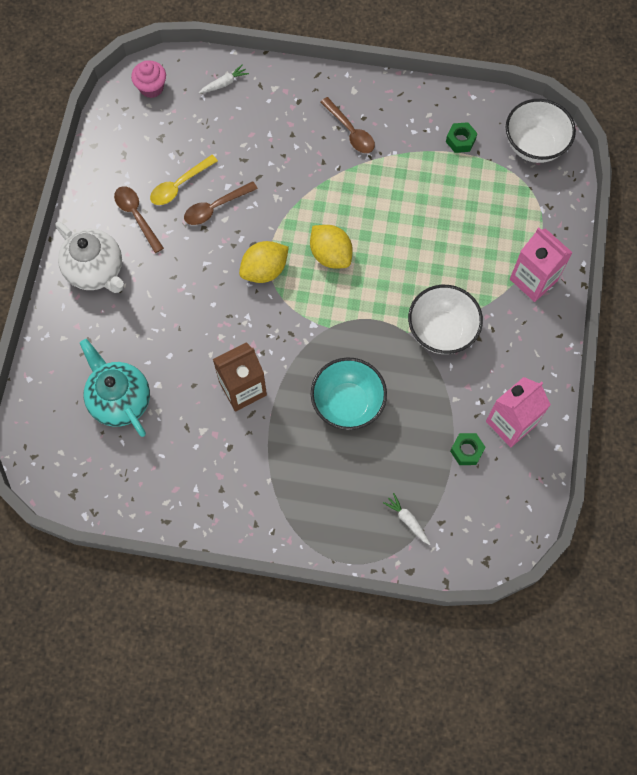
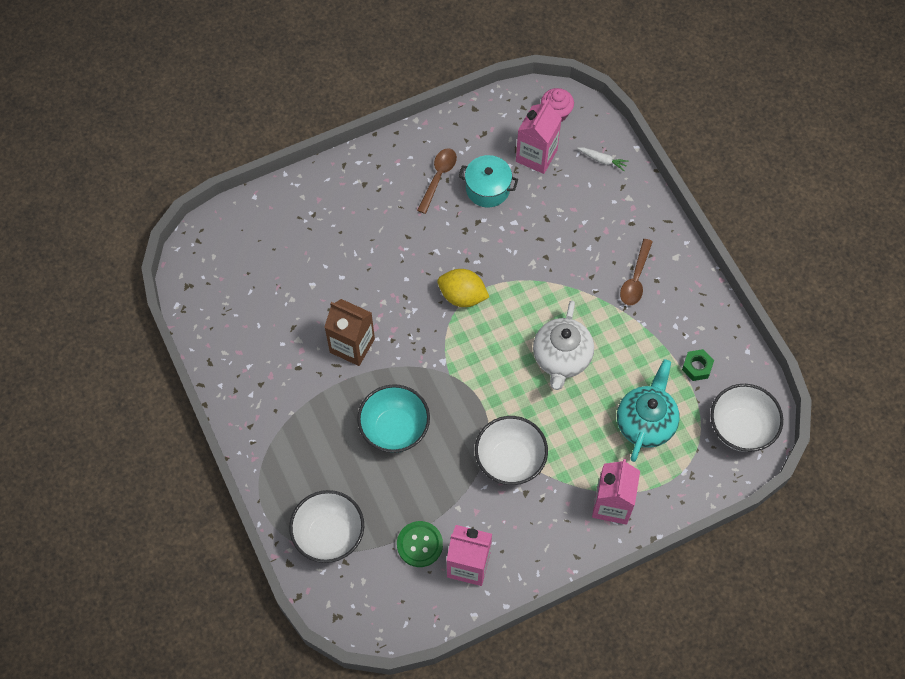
camera: 55 degrees right, 5 degrees down
white teapot [55,222,124,293] -> white teapot moved to [533,301,594,390]
turquoise teapot [80,339,150,437] -> turquoise teapot moved to [617,359,680,462]
yellow spoon [150,155,218,205] -> turquoise pot [458,155,518,207]
brown spoon [184,181,258,225] -> none
yellow lemon [310,225,353,269] -> none
white carrot [383,493,431,545] -> white bowl [289,490,364,563]
green nut [450,433,486,465] -> green button [397,521,443,567]
none -> pink carton [516,99,562,174]

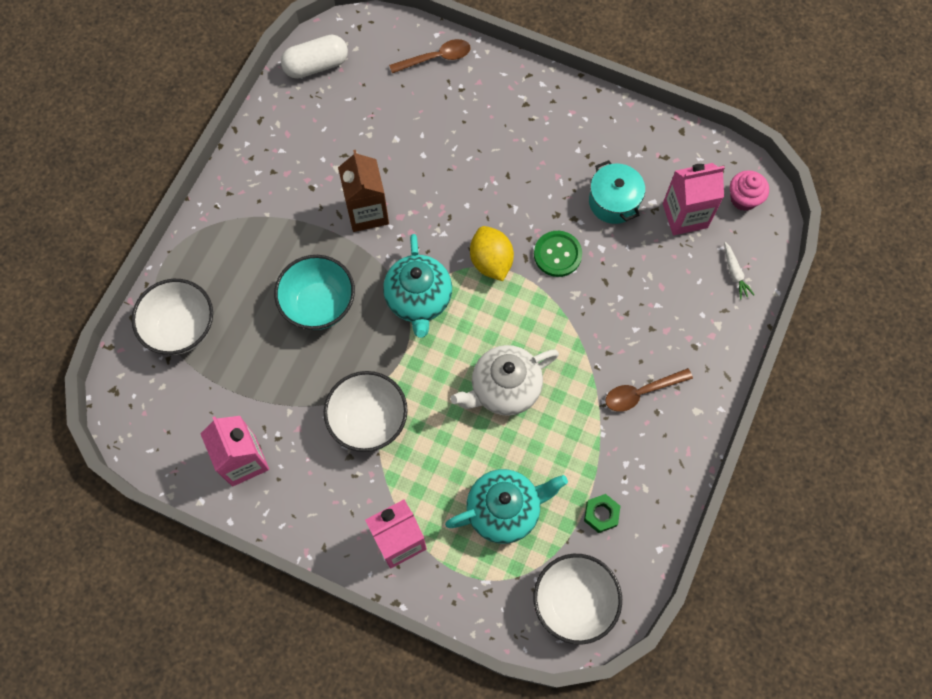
camera: 50 degrees right, 5 degrees up
green button [397,521,443,567] -> green button moved to [534,231,582,277]
brown spoon [417,148,457,214] -> brown spoon moved to [389,39,471,73]
none -> white capsule [281,35,348,79]
none -> turquoise teapot [383,234,452,338]

